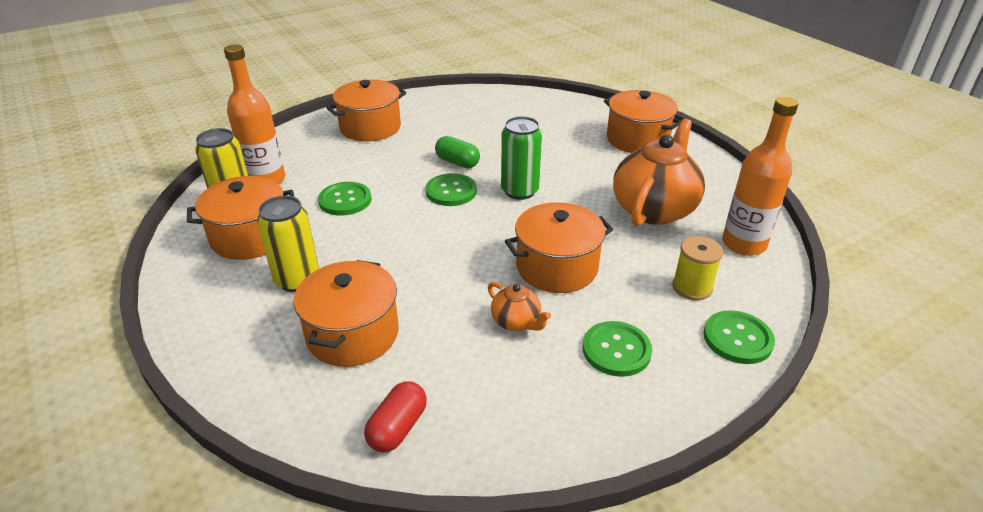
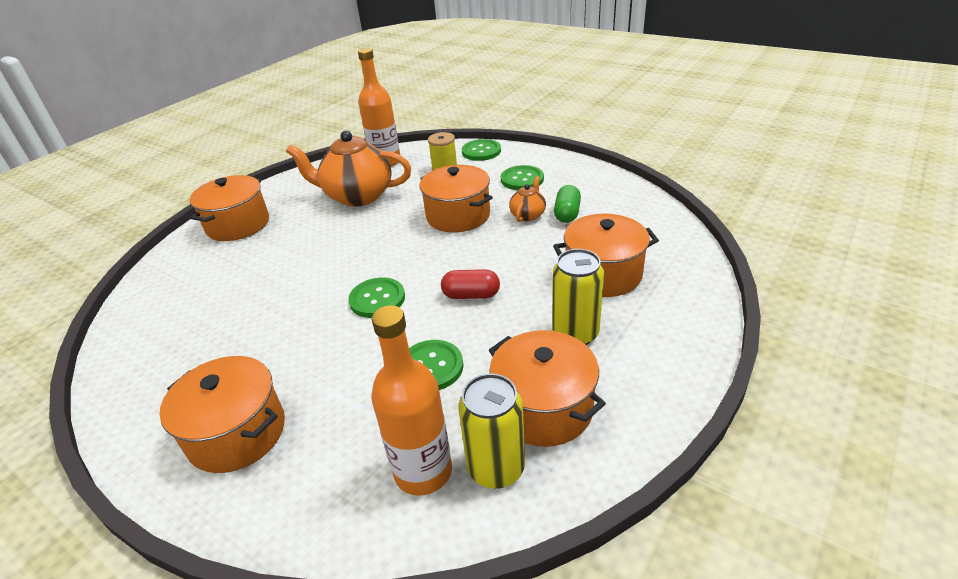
camera: 110 degrees left, 0 degrees up
red capsule [364,381,427,452] -> red capsule moved to [441,269,500,299]
green capsule [435,136,480,168] -> green capsule moved to [554,185,581,223]
green can [501,116,542,200] -> none

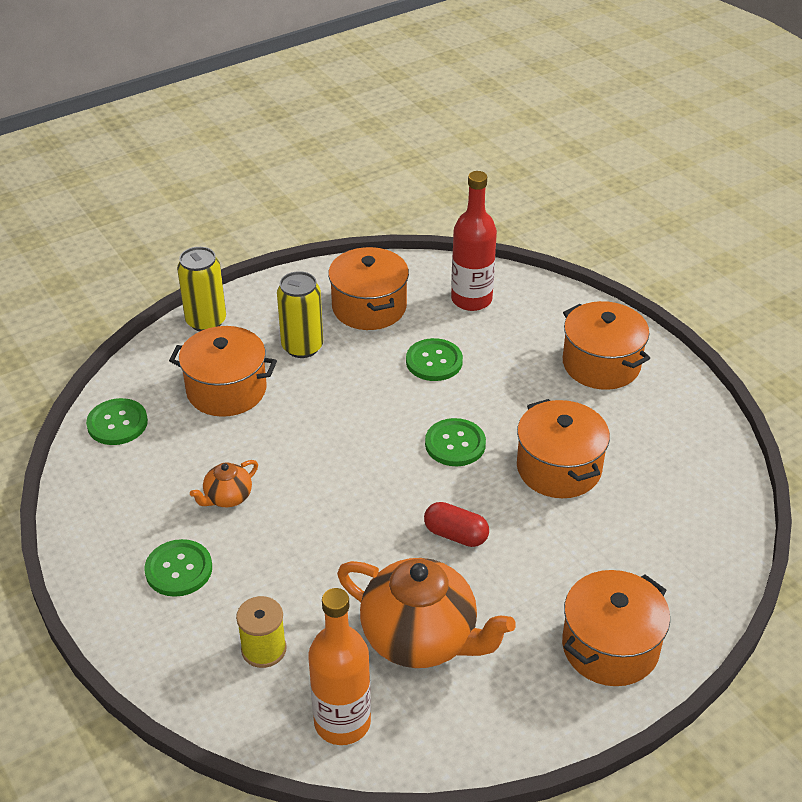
camera: 160 degrees left, 5 degrees up
orange bottle [371,305,452,496] -> red bottle [451,171,497,311]
orange pot [419,165,493,232] -> orange pot moved to [517,399,610,498]
red capsule [441,269,500,299] -> red capsule moved to [424,502,489,547]
yellow can [458,373,525,489] -> yellow can moved to [177,247,226,332]
green button [462,139,501,161] -> green button moved to [86,398,148,445]
green capsule [554,185,581,223] -> none

